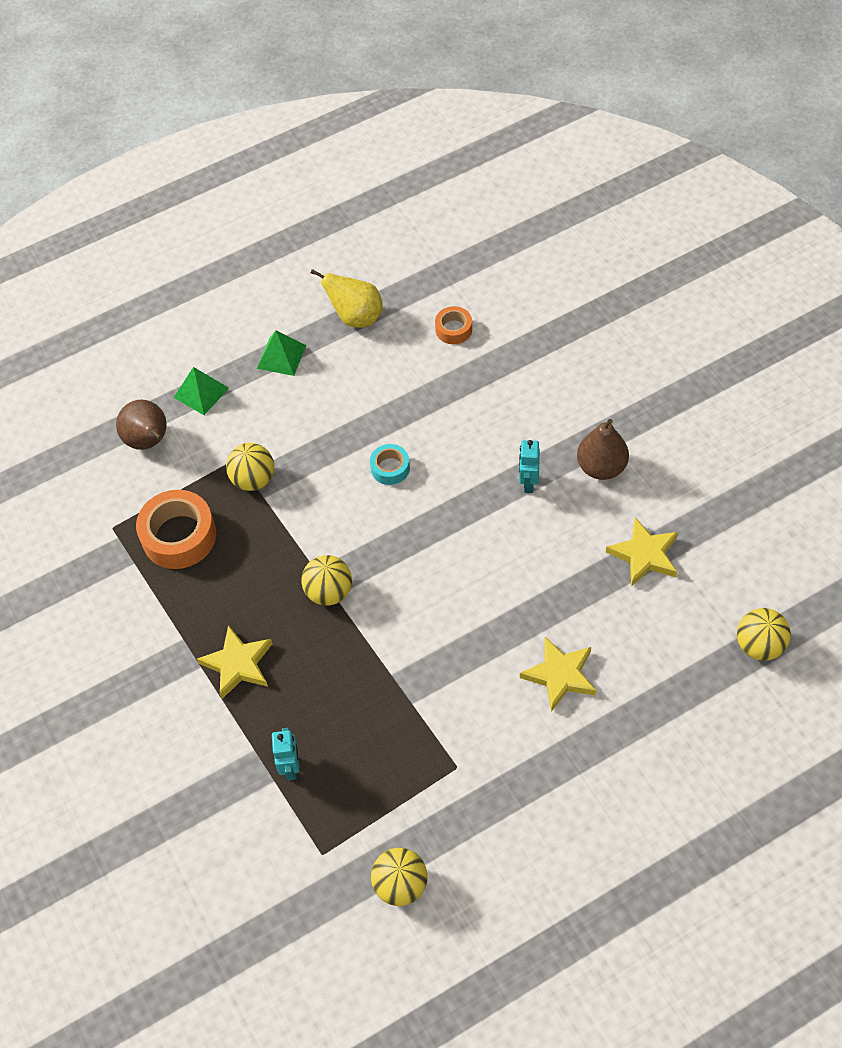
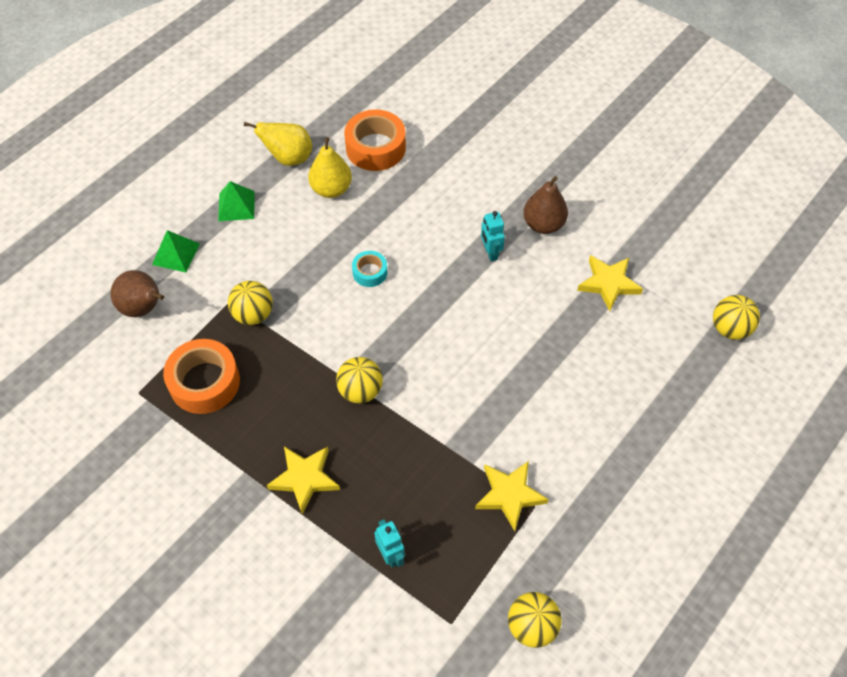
camera: 25 degrees left, 0 degrees up
orange tape [435,306,472,344] -> orange tape [344,109,406,171], size x1.87
yellow star [520,637,597,712] -> yellow star moved to [475,461,549,531]
none -> yellow pear [308,137,352,198]

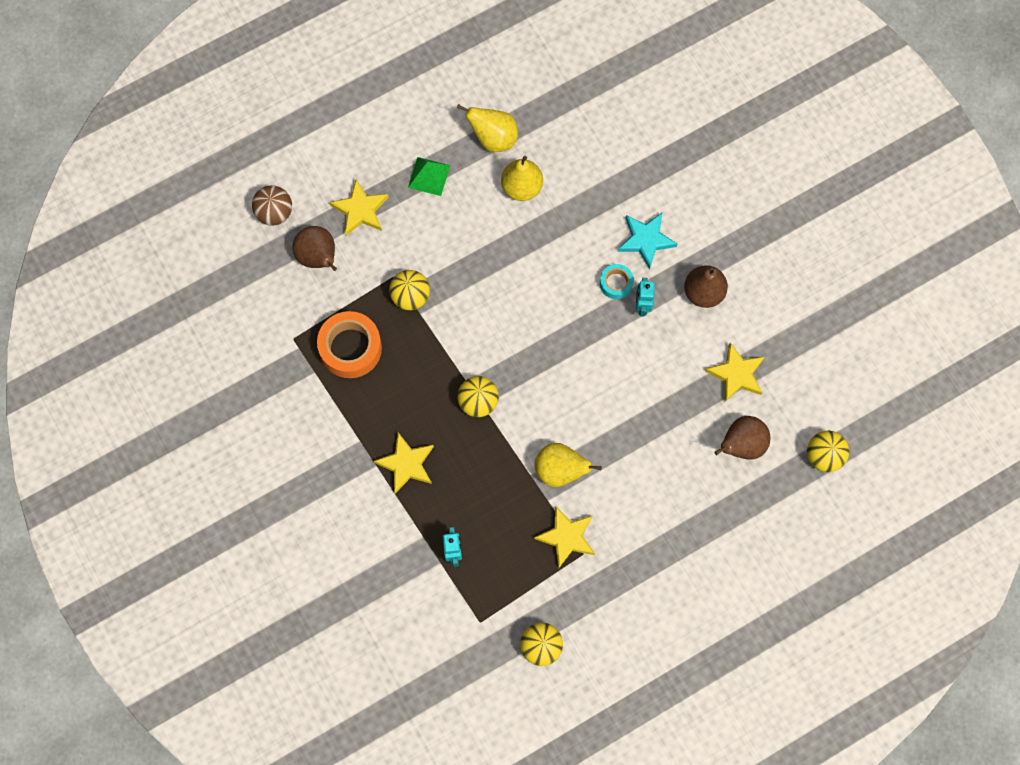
camera: 20 degrees right, 15 degrees up
green pyramid [152,230,200,272] -> yellow star [329,179,389,236]
orange tape [344,109,406,171] -> none
turquoise tape [352,251,387,287] -> turquoise tape moved to [600,264,634,299]
none -> brown ball [252,186,292,226]
none -> yellow pear [534,443,602,487]
none -> turquoise star [618,213,677,270]
none -> brown pear [714,416,770,460]

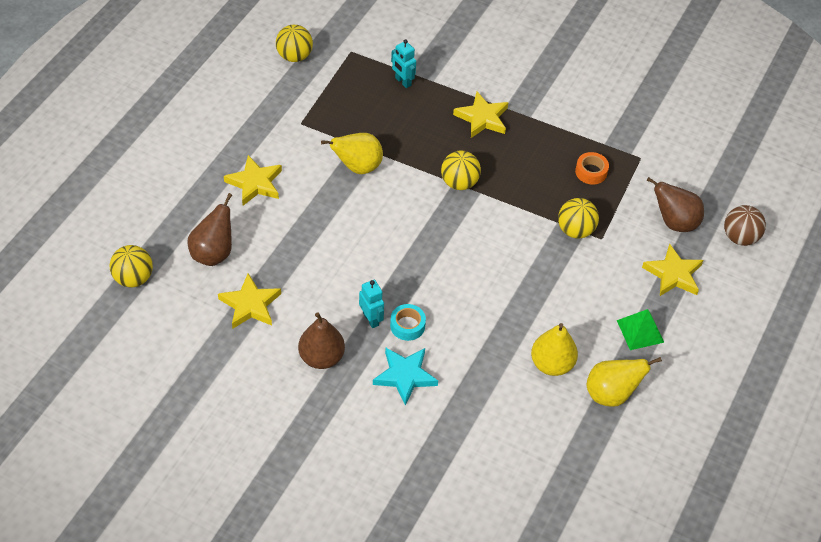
camera: 145 degrees right, 20 degrees down
orange tape [317,311,382,378] -> orange tape [575,152,609,185], size x0.53
yellow star [534,506,595,568] -> yellow star moved to [224,155,282,205]

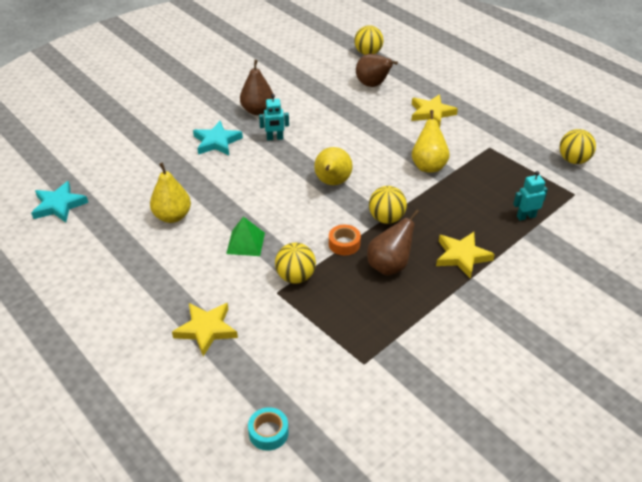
camera: 115 degrees right, 10 degrees down
yellow star [218,273,281,329] -> none
turquoise tape [390,304,426,341] -> turquoise tape moved to [248,407,289,451]
orange tape [575,152,609,185] -> orange tape moved to [329,225,361,256]
yellow pear [586,357,662,407] -> yellow pear moved to [314,147,353,185]
green pyramid [617,309,664,350] -> green pyramid moved to [226,216,265,256]
brown pear [647,177,704,232] -> brown pear moved to [367,209,419,276]
brown ball [724,205,766,246] -> none
none -> turquoise star [31,181,88,223]

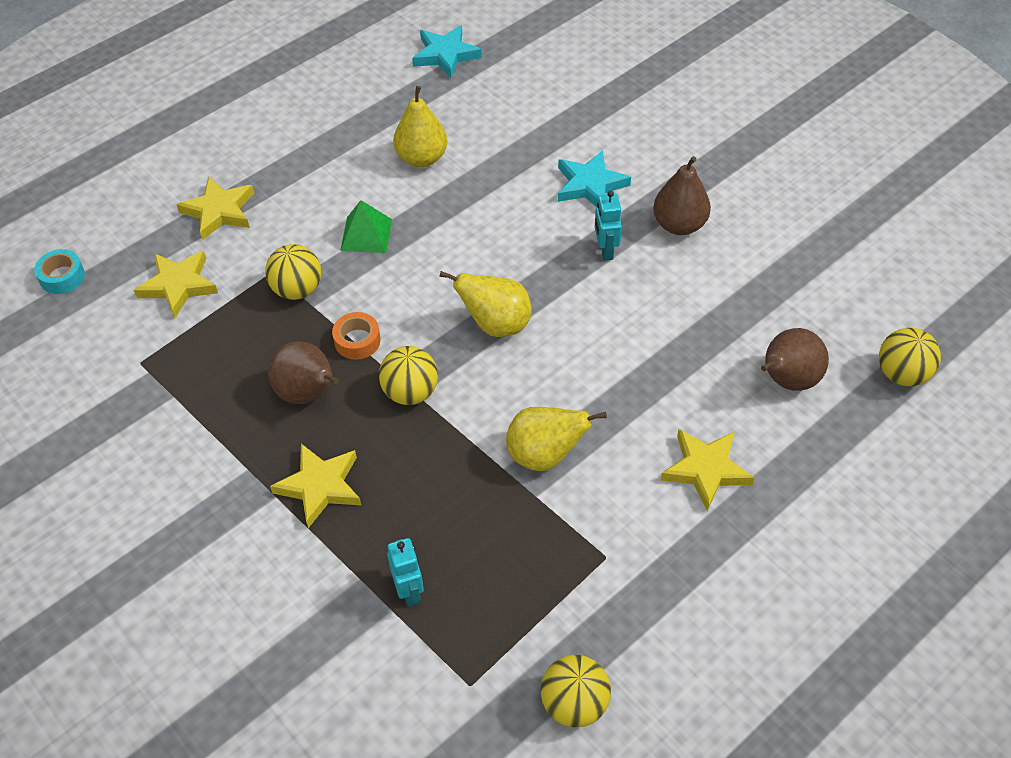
camera: 90 degrees right, 10 degrees up
none -> yellow star [134,250,218,318]

